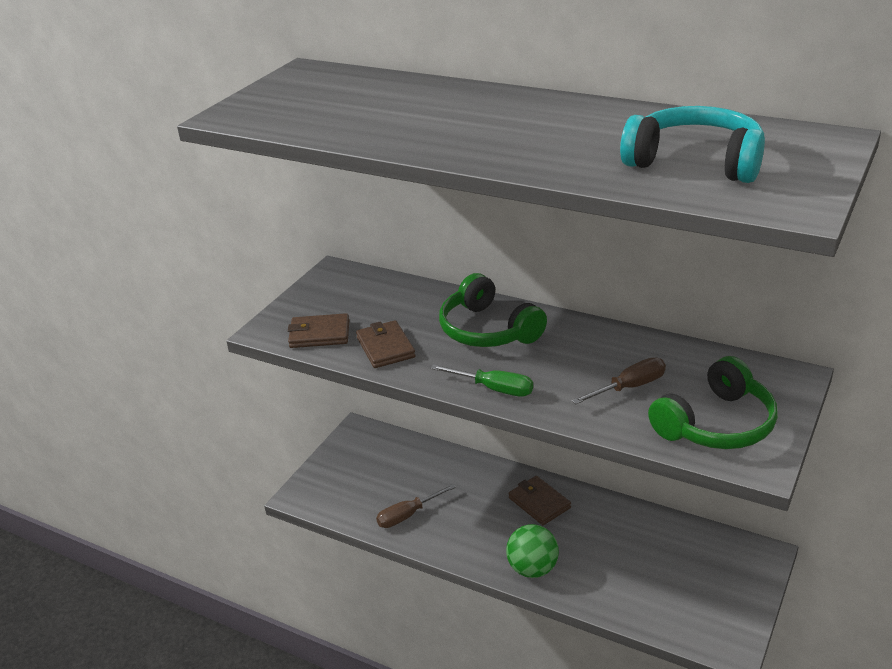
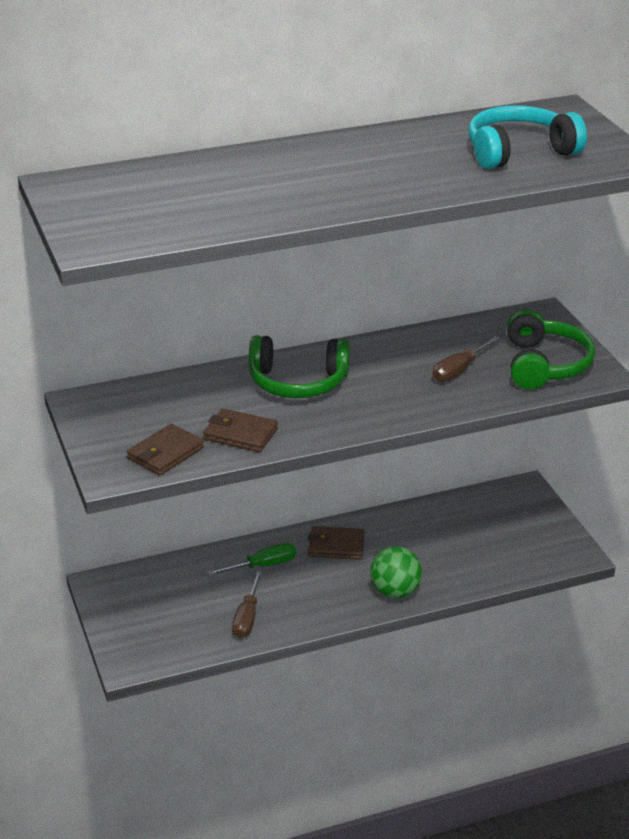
camera: 50 degrees left, 0 degrees up
green screwdriver [431,364,533,397] -> green screwdriver moved to [207,543,296,575]
brown screwdriver [572,358,666,404] -> brown screwdriver turned 150 degrees counterclockwise [433,336,500,382]

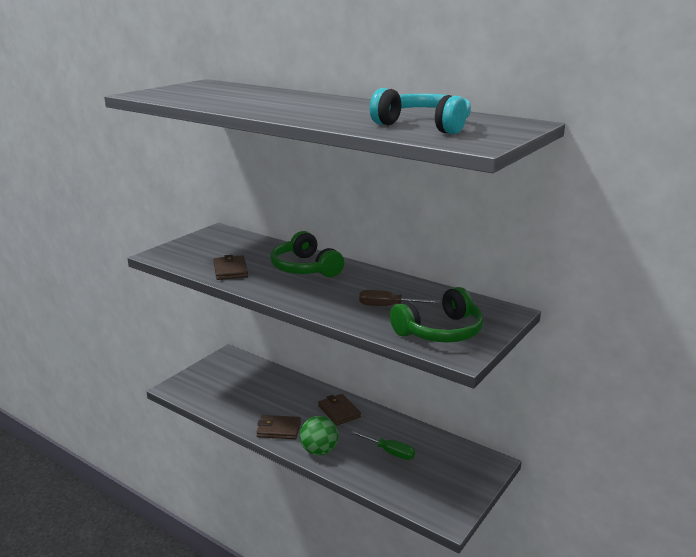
camera: 55 degrees right, 10 degrees down
brown wallet [127,424,204,476] -> brown wallet moved to [256,415,301,439]
green screwdriver [207,543,296,575] -> green screwdriver moved to [351,431,415,460]
brown screwdriver [232,570,263,638] -> none

